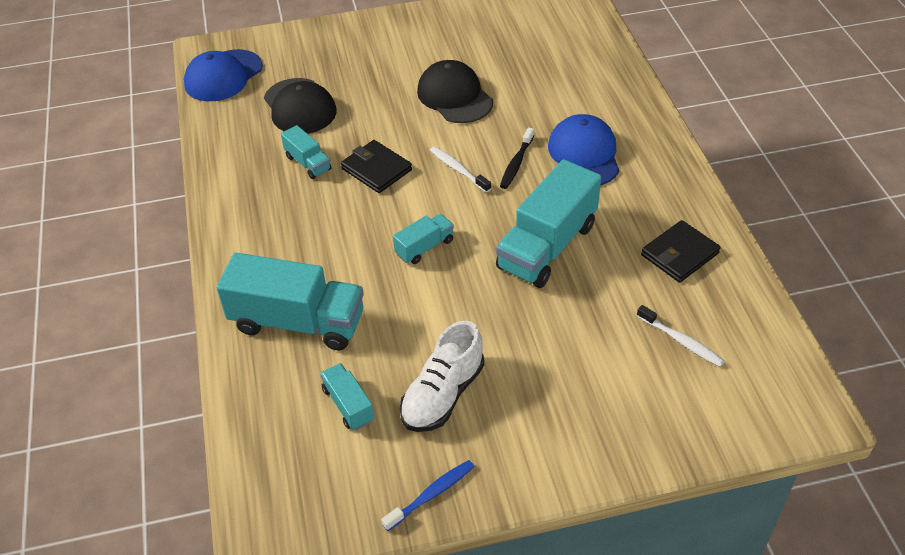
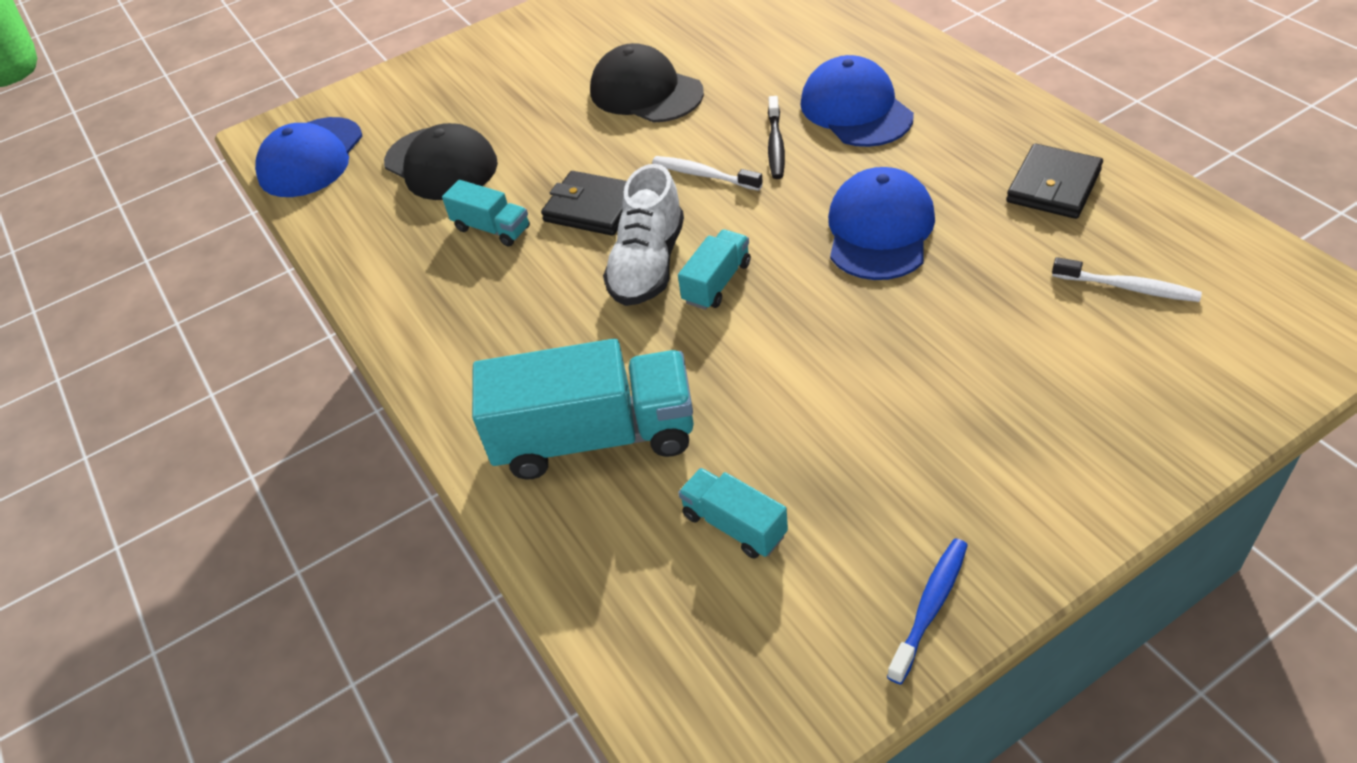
camera: 15 degrees left, 0 degrees up
white shoe [400,321,484,432] -> white shoe moved to [603,164,684,306]
turquoise truck [496,159,601,288] -> blue cap [828,167,935,280]

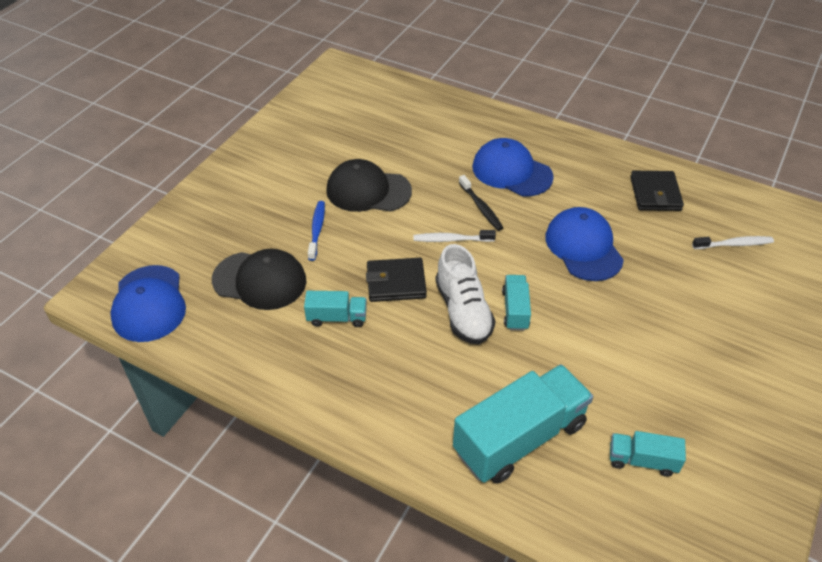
camera: 35 degrees left, 0 degrees up
blue toothbrush [887,538,968,685] -> blue toothbrush moved to [308,201,325,261]

